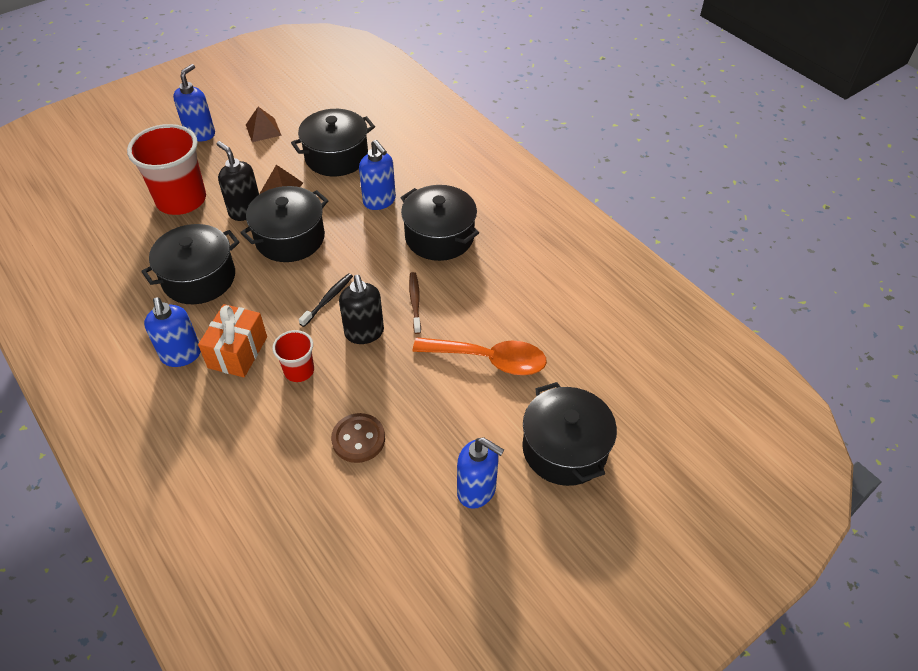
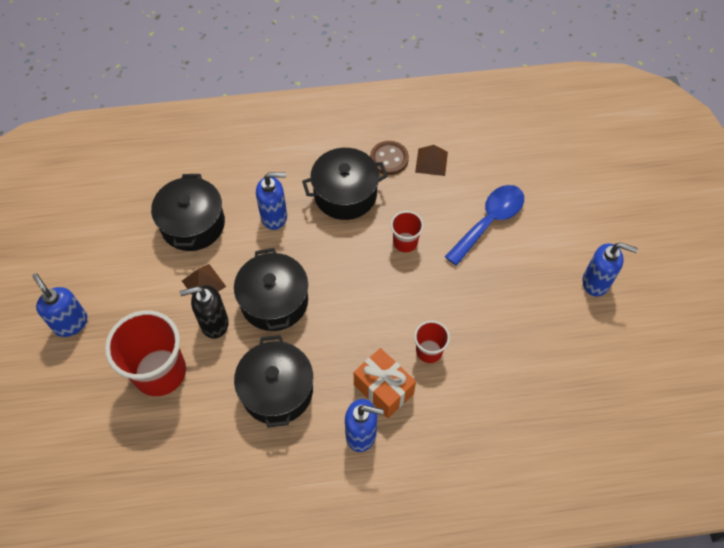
camera: 60 degrees left, 10 degrees up
brown pyramid [246,107,282,142] -> brown pyramid moved to [415,145,448,176]
black toothbrush [299,273,353,327] -> none
brown button [331,413,385,463] -> brown button moved to [370,141,409,175]
black soap dispenser [339,275,384,344] -> none
brown toothbrush [409,272,421,334] -> red cup [391,211,424,252]
orange spoon [413,337,547,375] -> blue spoon [445,185,524,266]
blue soap dispenser [457,437,504,509] -> blue soap dispenser turned 45 degrees clockwise [583,243,638,297]
black pot [522,382,617,486] -> none

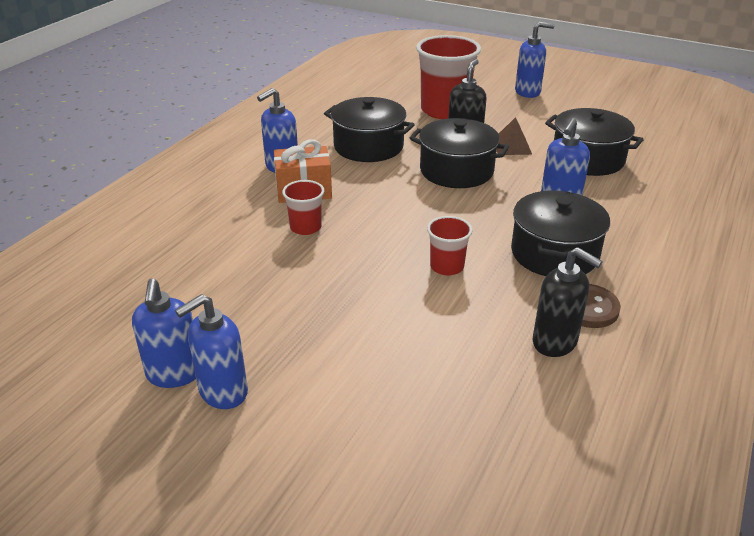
camera: 125 degrees right, 25 degrees down
brown pyramid [415,145,448,176] -> black soap dispenser [533,247,603,357]
blue spoon [445,185,524,266] -> none
none -> blue soap dispenser [132,278,196,388]

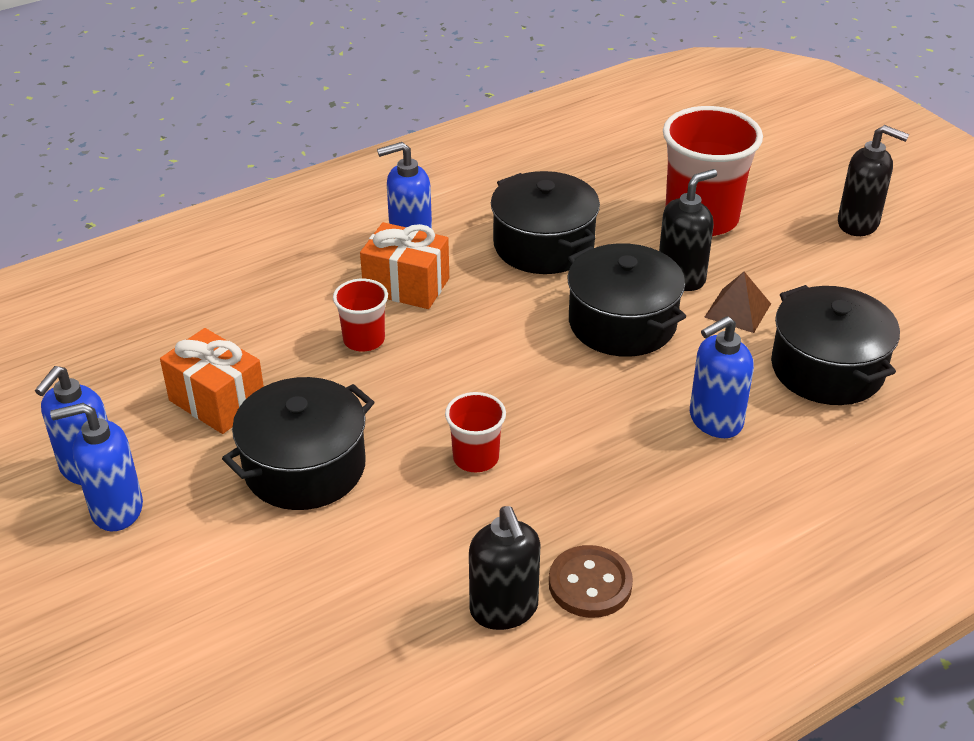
camera: 30 degrees right, 5 degrees up
black pot [511,191,610,276] -> black pot moved to [222,377,375,510]
blue soap dispenser [515,22,555,98] -> black soap dispenser [838,125,909,236]
none -> orange gift [160,328,264,434]

